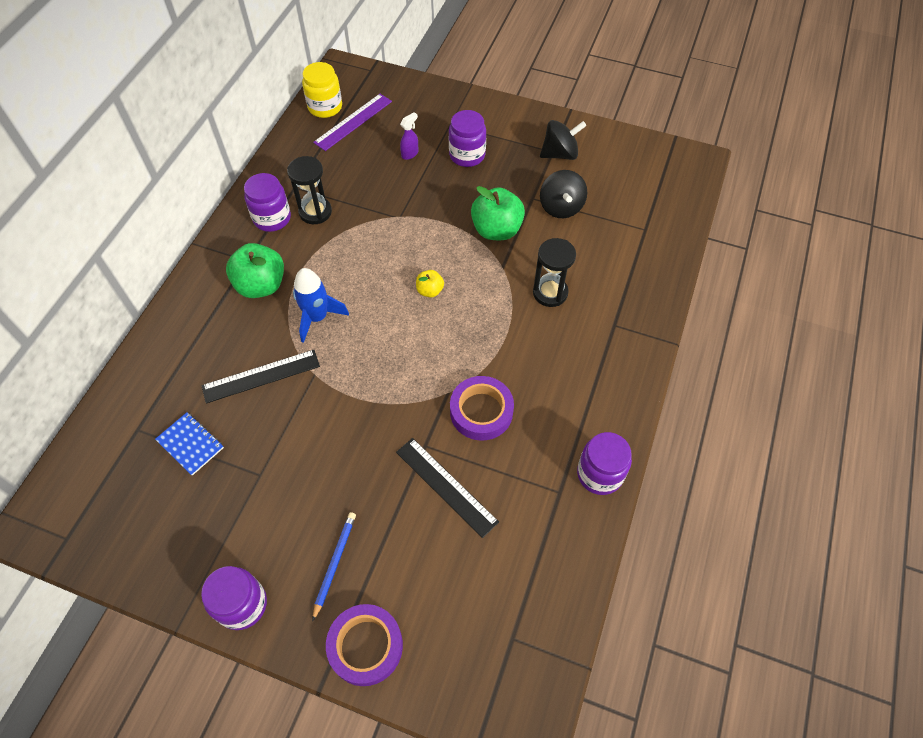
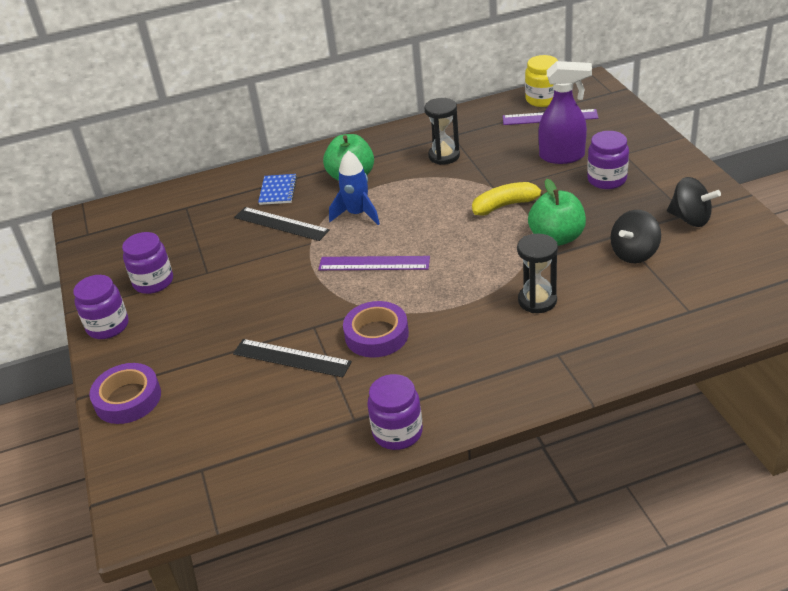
camera: 55 degrees right, 20 degrees down
blue notebook [155,412,224,476] -> blue notebook moved to [258,174,297,205]
purple jar [244,173,291,232] -> purple jar moved to [122,232,173,294]
blue pencil [312,512,356,622] -> none
black ruler [396,438,499,538] -> black ruler turned 75 degrees counterclockwise [233,339,352,377]
purple spray bottle [400,112,418,160] -> purple spray bottle [538,61,592,164], size x2.16
yellow apple [416,270,444,298] -> none
none -> purple ruler [318,256,430,270]
none -> yellow banana [472,182,547,216]

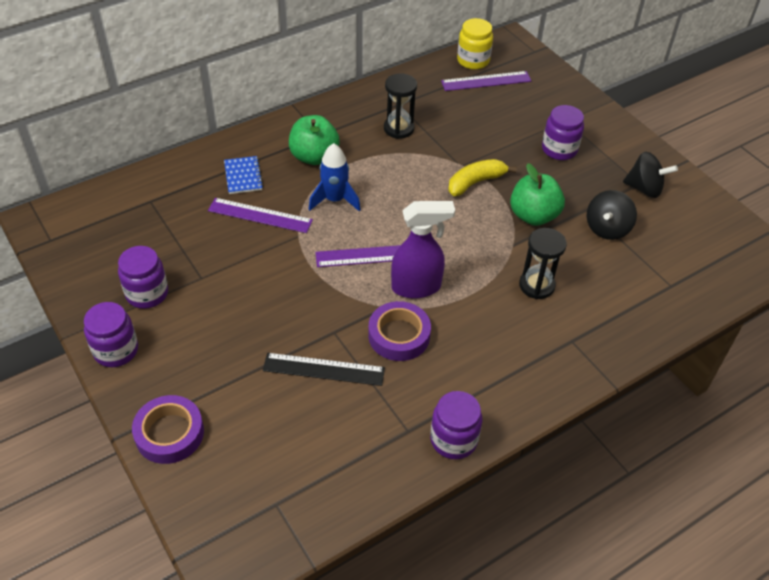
camera: 20 degrees left, 10 degrees up
black ruler [234,207,330,241] -> purple ruler [208,198,313,233]
purple spray bottle [538,61,592,164] -> purple spray bottle moved to [391,201,455,299]

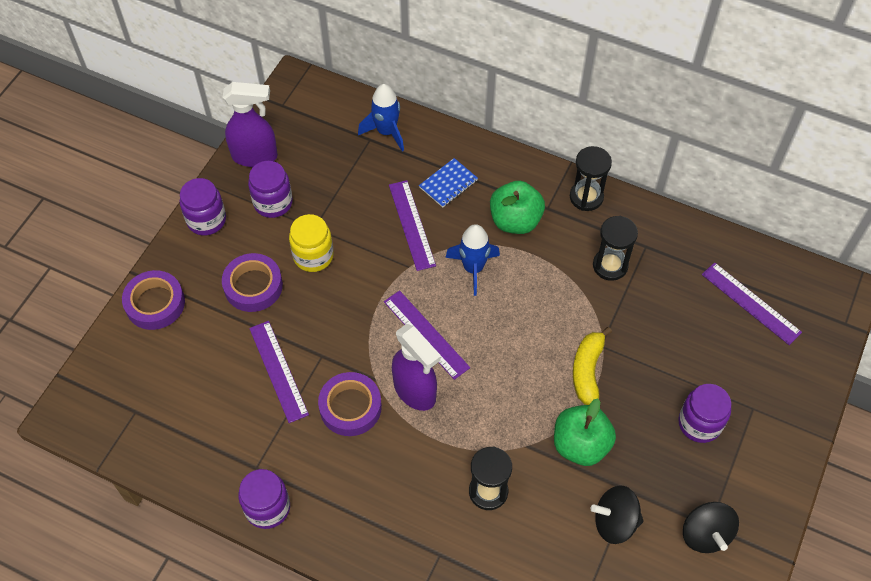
camera: 60 degrees right, 10 degrees up
black ruler [263,353,385,386] -> purple ruler [249,321,309,423]
yellow banana [448,159,517,196] -> yellow banana turned 105 degrees counterclockwise [573,327,612,405]
yellow jar [457,18,493,70] -> yellow jar moved to [289,214,334,272]
none -> purple tape [222,253,283,312]
none -> purple spray bottle [223,82,278,167]
none -> blue rocket [358,84,404,151]
none -> black hourglass [570,146,612,211]

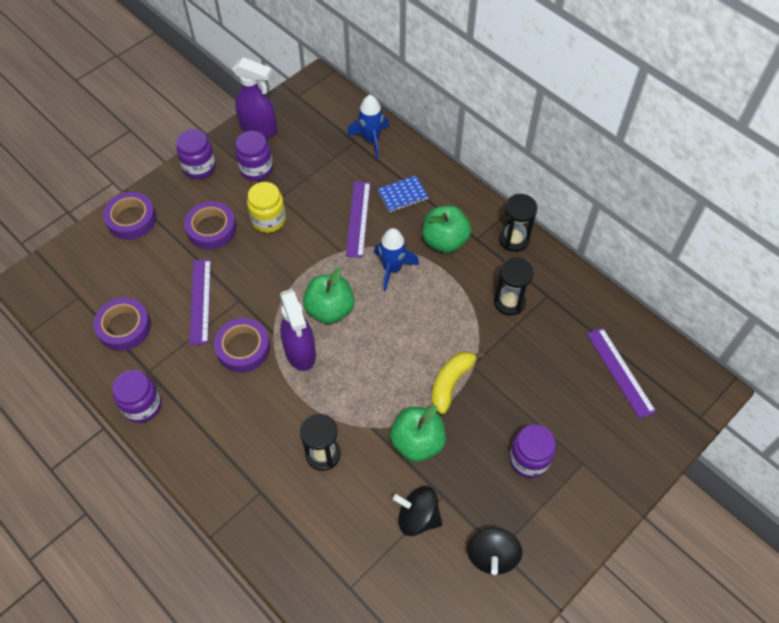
camera: 20 degrees right, 0 degrees up
purple ruler [384,290,470,380] -> green apple [303,268,354,324]
none -> purple tape [93,297,151,351]

